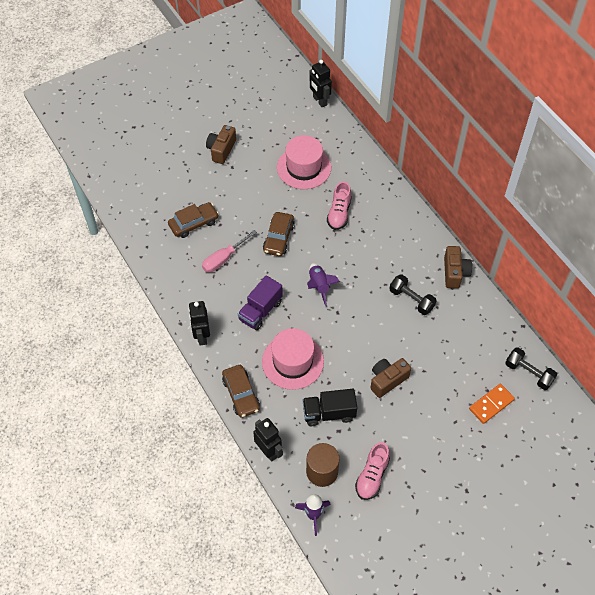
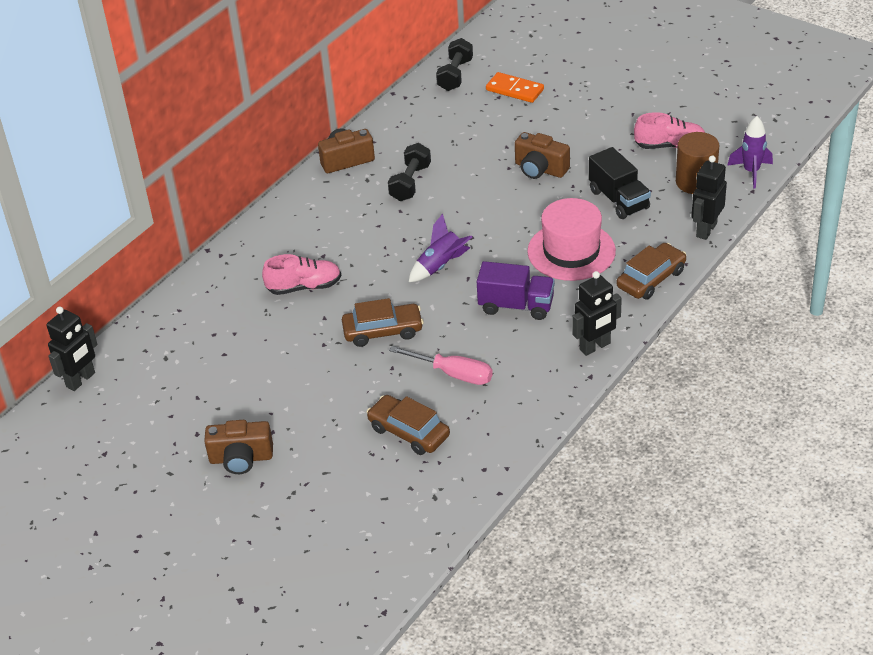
camera: 110 degrees left, 15 degrees down
pink hat [277,135,331,189] -> none

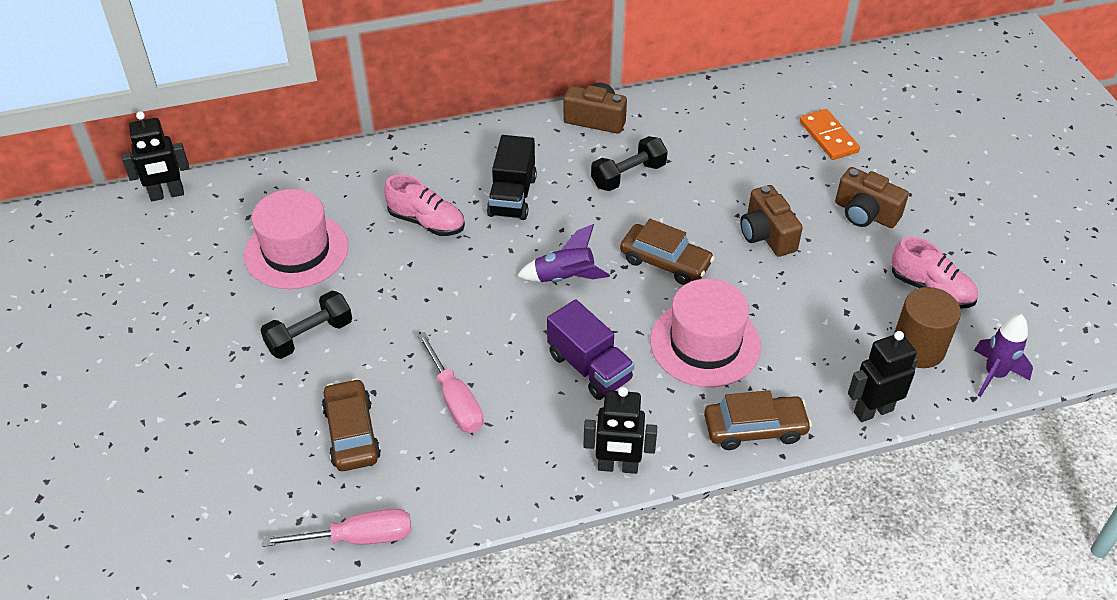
camera: 35 degrees right, 5 degrees up
brown camera [204,420,273,474] -> brown camera moved to [835,167,909,228]
brown car [342,298,424,347] -> brown car moved to [620,219,714,285]
black dumbbell [436,38,473,91] -> black dumbbell moved to [261,291,352,359]
black truck [589,147,651,219] -> black truck moved to [487,135,537,220]
none -> pink hat [244,189,348,289]
none -> pink screwdriver [263,509,411,547]

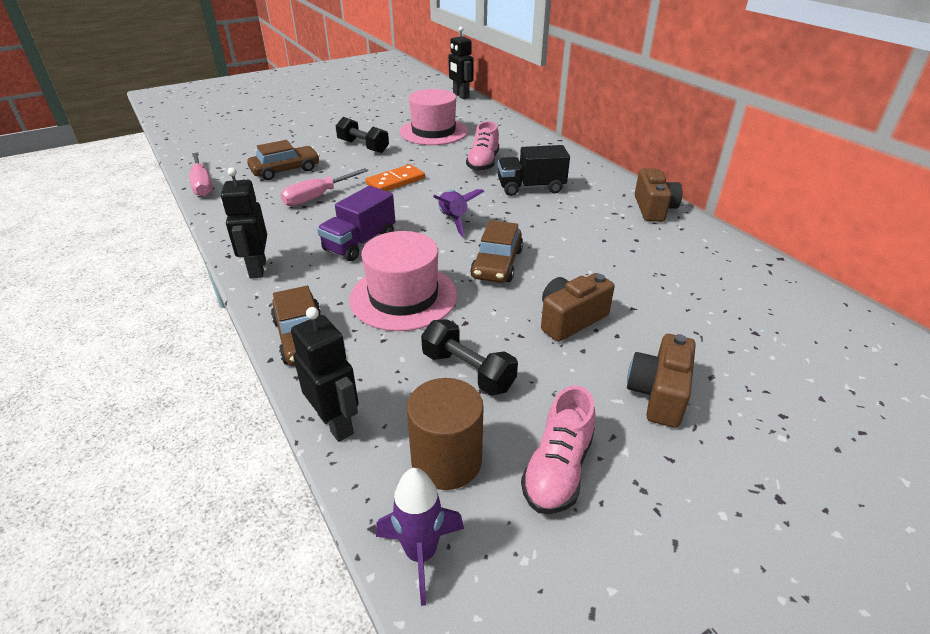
camera: 75 degrees right, 10 degrees down
black dumbbell [591,136,668,191] -> black dumbbell moved to [421,319,518,396]
orange domino [800,109,860,160] -> orange domino moved to [365,164,425,191]

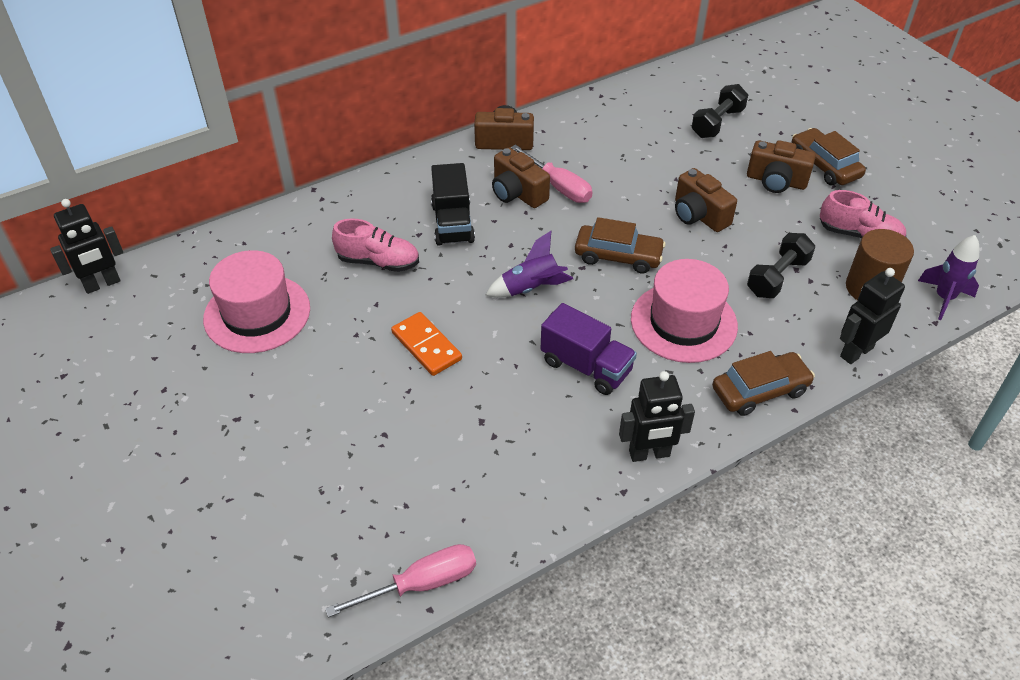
camera: 90 degrees left, 10 degrees up
brown car [247,140,320,180] -> brown car moved to [791,128,866,185]
pink screwdriver [280,168,369,206] -> pink screwdriver moved to [511,144,592,203]
black dumbbell [336,117,389,153] -> black dumbbell moved to [692,84,748,138]
none -> brown camera [492,147,550,208]

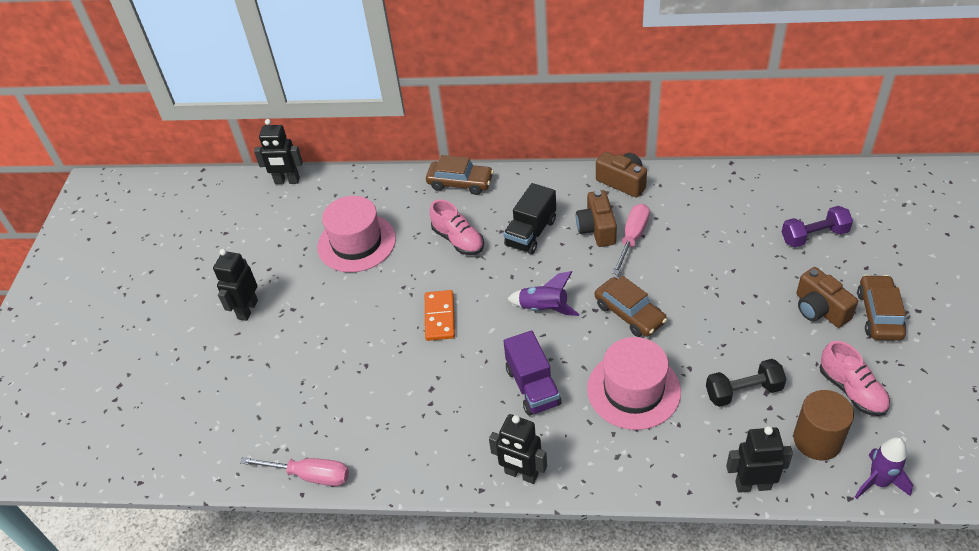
camera: 40 degrees right, 0 degrees up
pink screwdriver [511,144,592,203] -> pink screwdriver turned 150 degrees counterclockwise [612,204,650,275]
brown camera [675,168,737,232] -> none
black dumbbell [692,84,748,138] -> purple dumbbell [782,206,853,247]
brown car [712,351,815,416] -> brown car moved to [426,155,494,195]
none -> black robot [213,249,258,321]

